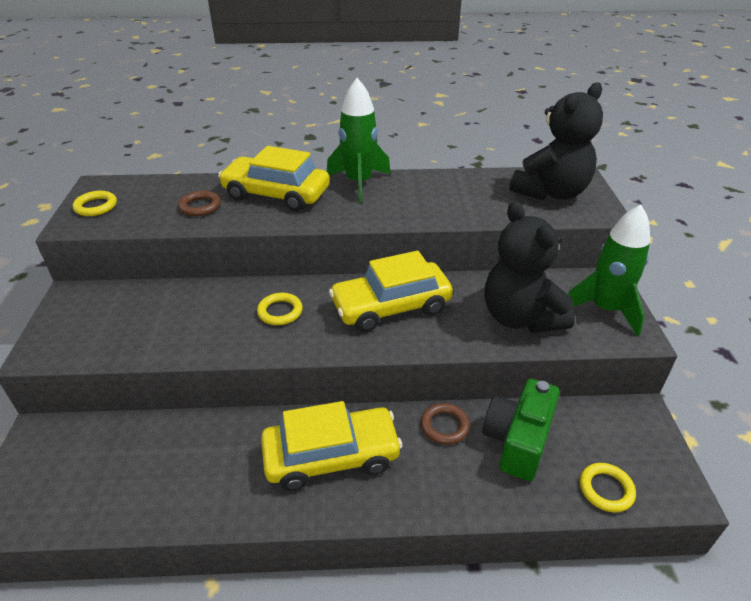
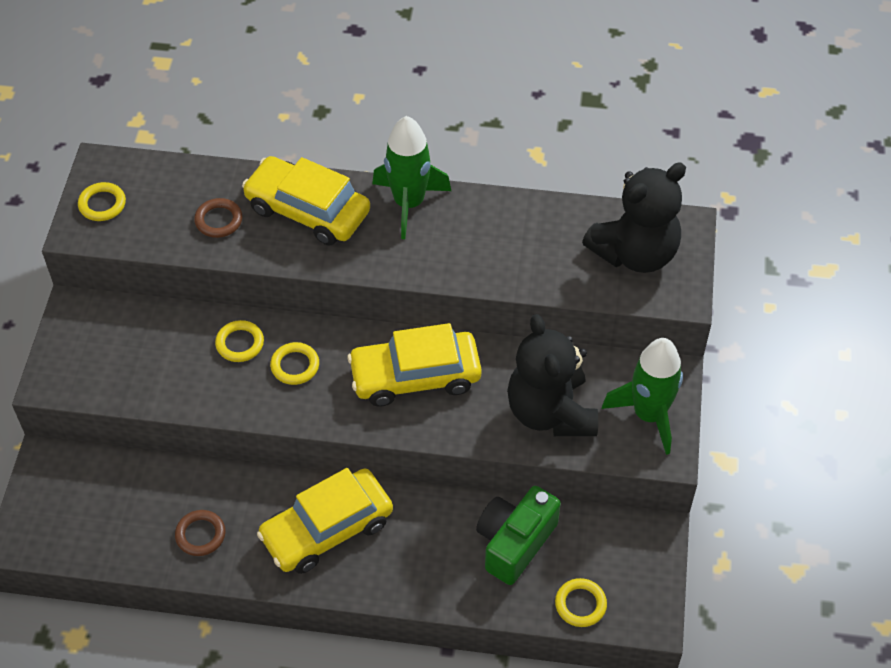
camera: 10 degrees right, 15 degrees up
yellow car [261,401,403,491] -> yellow car turned 150 degrees clockwise [257,468,393,574]
brown ring [421,403,470,445] -> brown ring moved to [175,510,225,556]
none -> yellow ring [215,320,264,362]

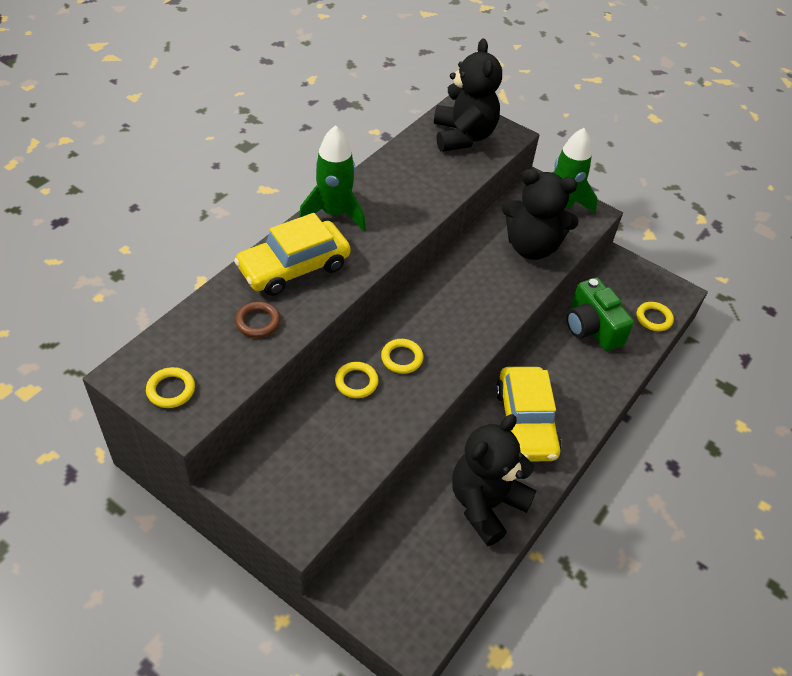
camera: 65 degrees left, 5 degrees down
brown ring [175,510,225,556] -> black teddy bear [452,414,536,546]
yellow car [347,323,482,407] -> none

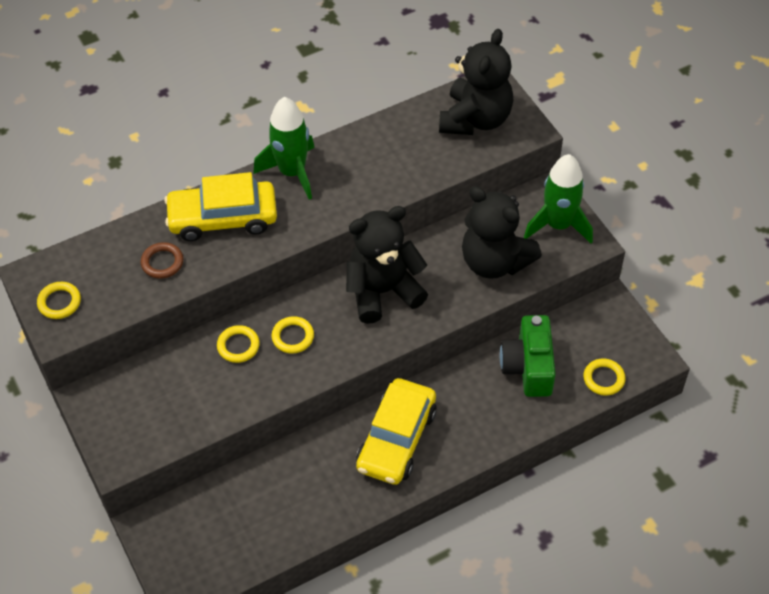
camera: 30 degrees right, 5 degrees up
black teddy bear [452,414,536,546] -> black teddy bear moved to [346,206,428,324]

